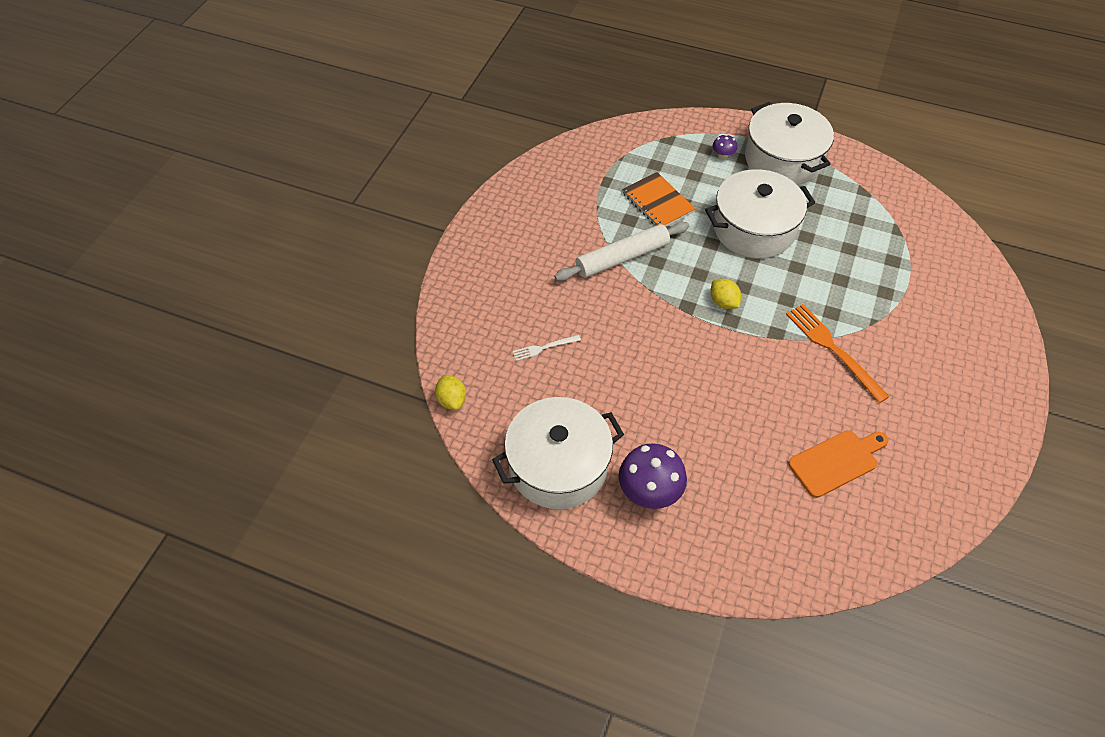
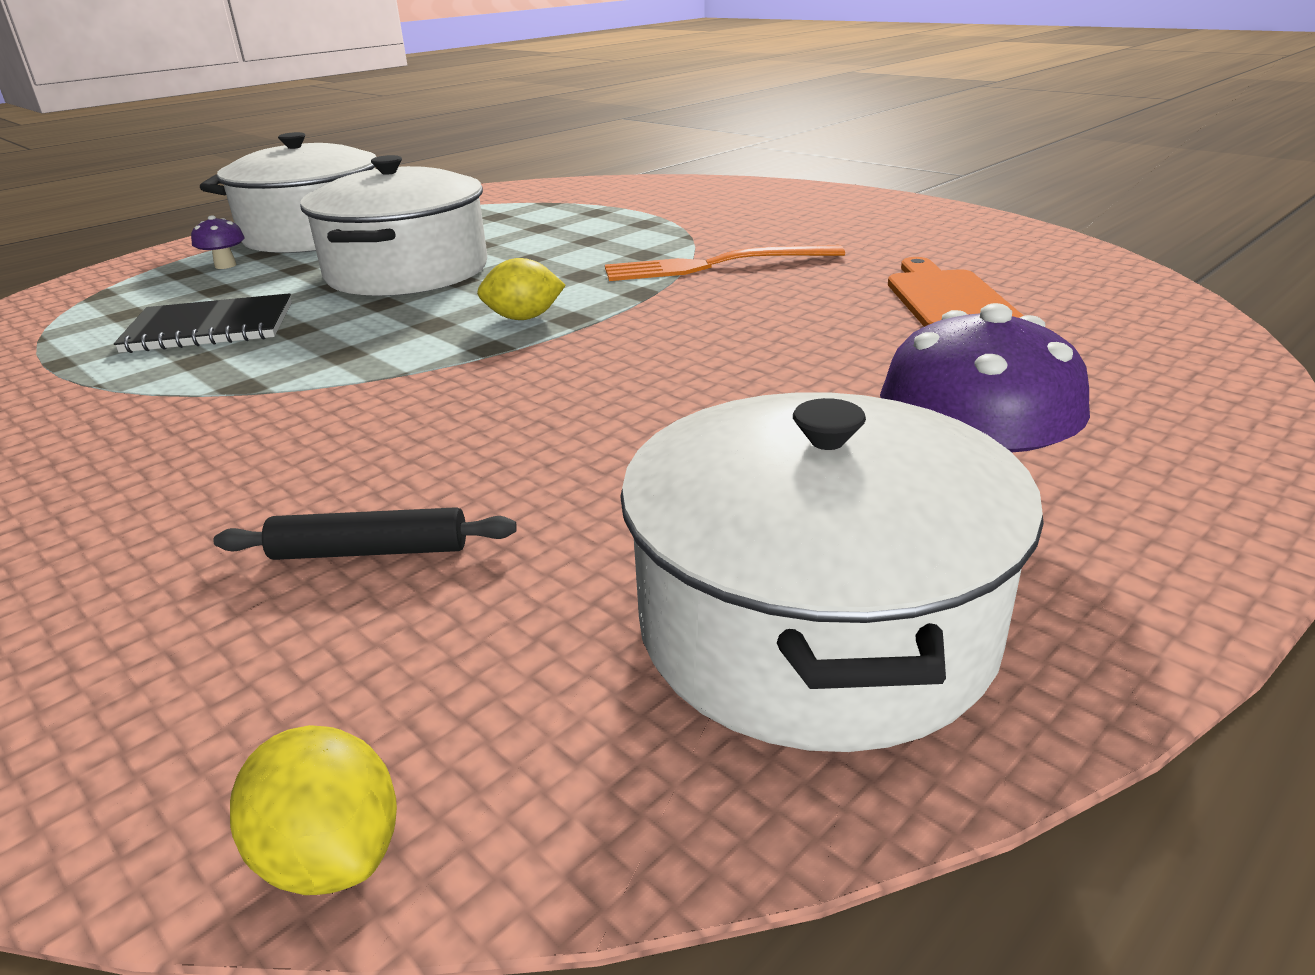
camera: 65 degrees left, 25 degrees down
yellow lemon [435,375,466,410] -> yellow lemon turned 45 degrees clockwise [230,725,397,895]
white fork [512,335,581,361] -> black rolling pin [213,507,517,560]
white rolling pin [554,222,689,281] -> none
orange notebook [622,172,695,227] -> black notebook [114,293,292,353]

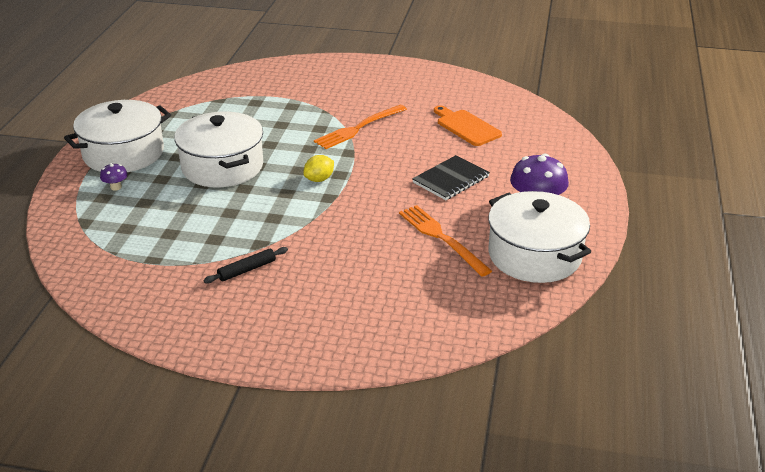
camera: 35 degrees left, 5 degrees up
black notebook [114,293,292,353] -> black notebook moved to [412,155,490,200]
black rolling pin [213,507,517,560] -> black rolling pin moved to [204,247,288,283]
yellow lemon [230,725,397,895] -> none
none -> orange fork [399,205,492,277]

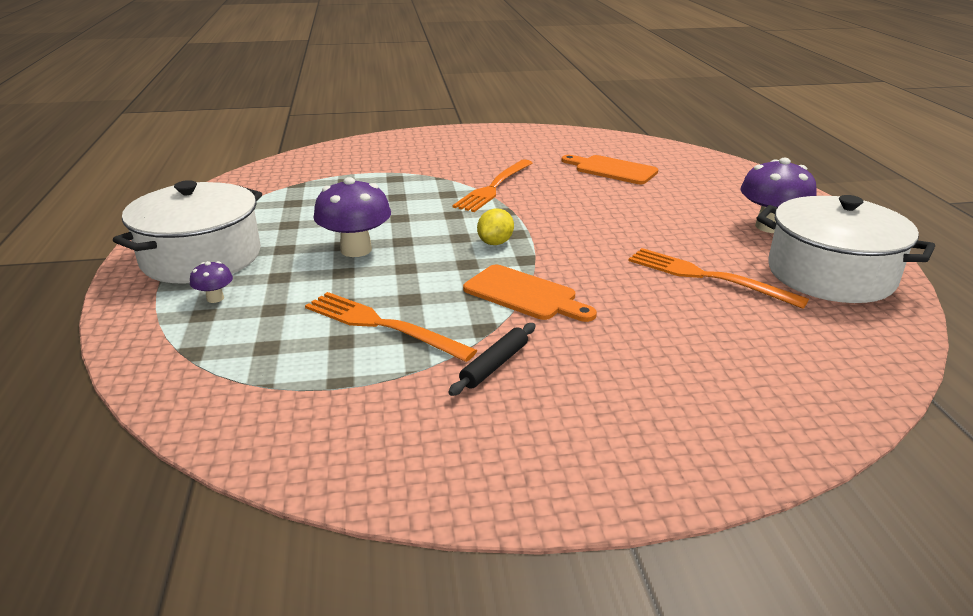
camera: 20 degrees left, 5 degrees down
white pot [174,111,263,187] -> purple mushroom [313,177,391,257]
black notebook [412,155,490,200] -> none
none -> orange fork [305,292,477,362]
none -> orange cutting board [463,265,597,322]

